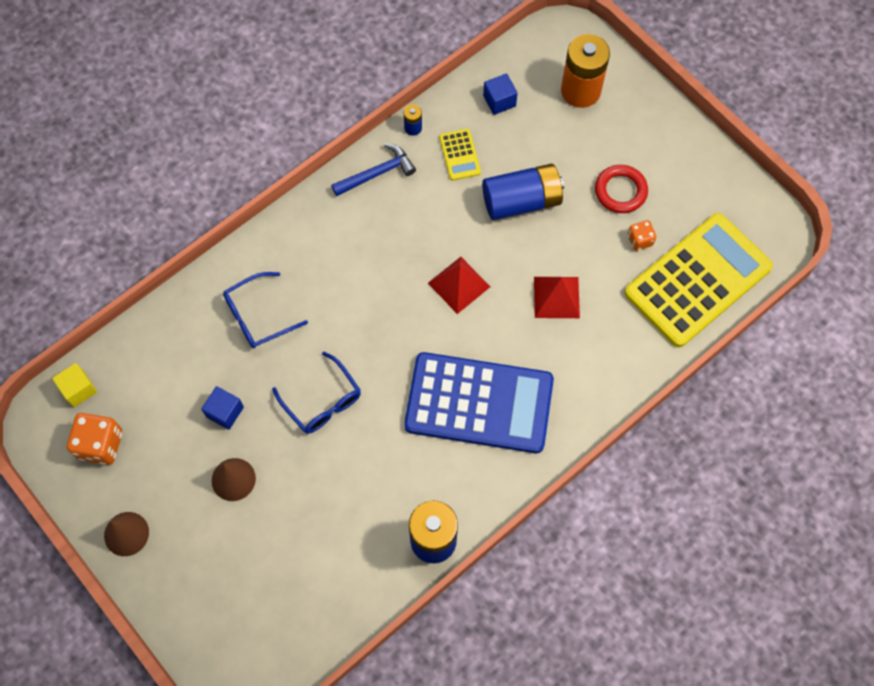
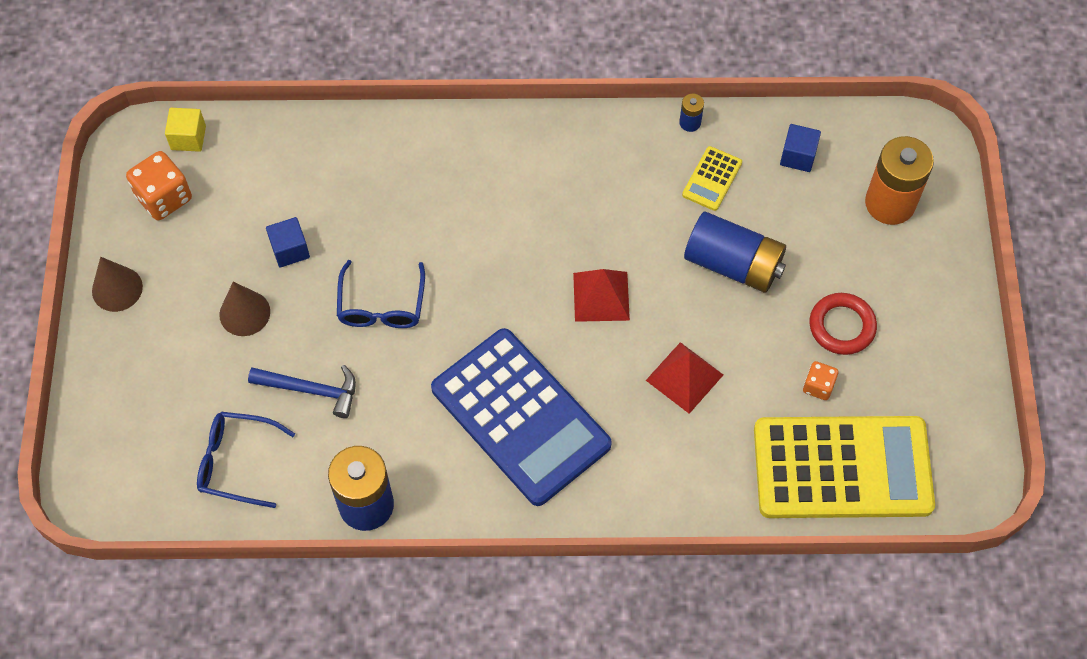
camera: 40 degrees right, 5 degrees down
blue glasses [223,272,308,348] -> blue glasses moved to [197,412,295,508]
blue hammer [331,144,416,196] -> blue hammer moved to [248,365,356,418]

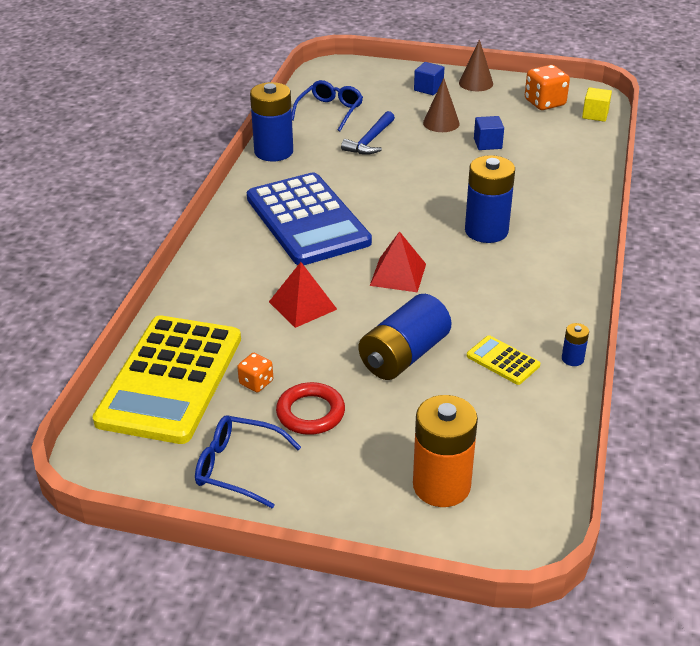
camera: 105 degrees right, 25 degrees down
blue glasses [337,260,425,328] -> blue glasses moved to [195,415,301,508]
blue calculator [431,328,612,506] -> blue calculator turned 90 degrees counterclockwise [247,172,372,265]
blue cube [780,124,821,172] -> blue cube moved to [414,62,445,95]
none -> blue battery [465,155,515,243]

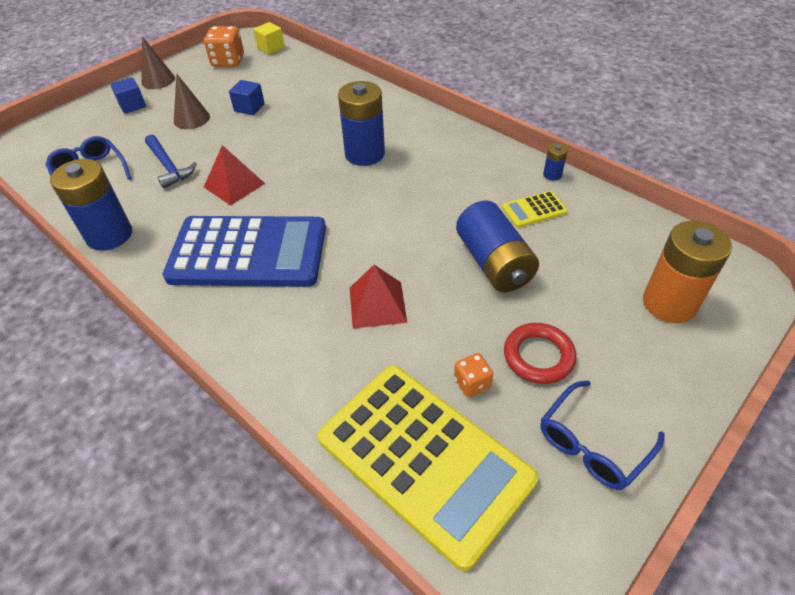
camera: 60 degrees left, 10 degrees up
red pyramid [370,231,426,292] -> red pyramid moved to [204,145,265,206]

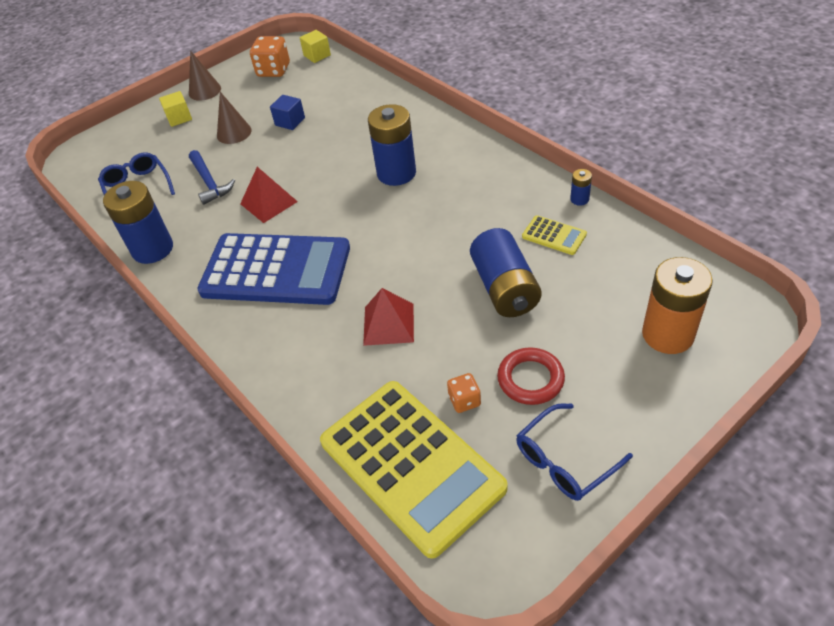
camera: 10 degrees right, 0 degrees up
blue cube [110,77,146,114] -> yellow cube [159,91,192,127]
yellow calculator [502,191,568,228] -> yellow calculator turned 135 degrees counterclockwise [522,215,587,255]

